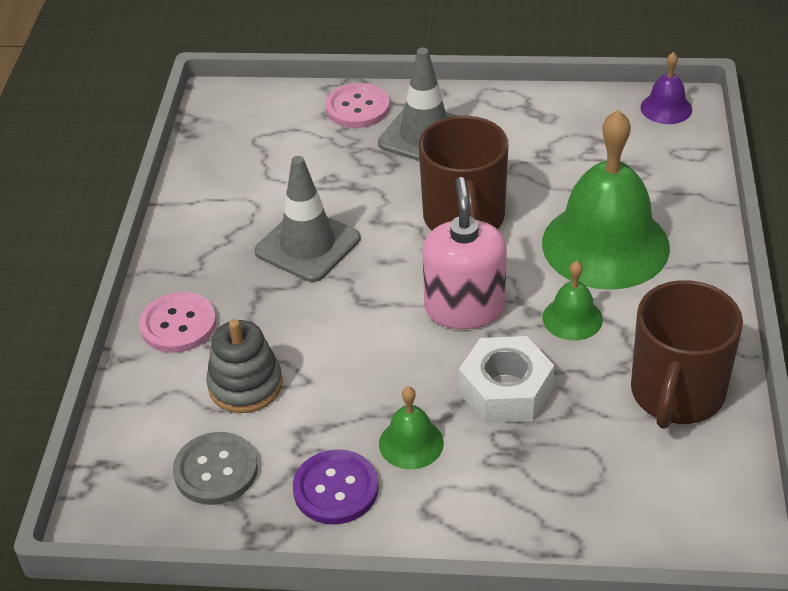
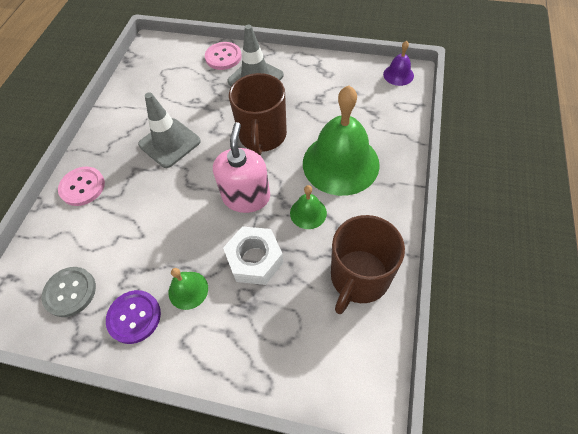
camera: 10 degrees right, 15 degrees up
grey stacking toy [206,319,283,413] -> none

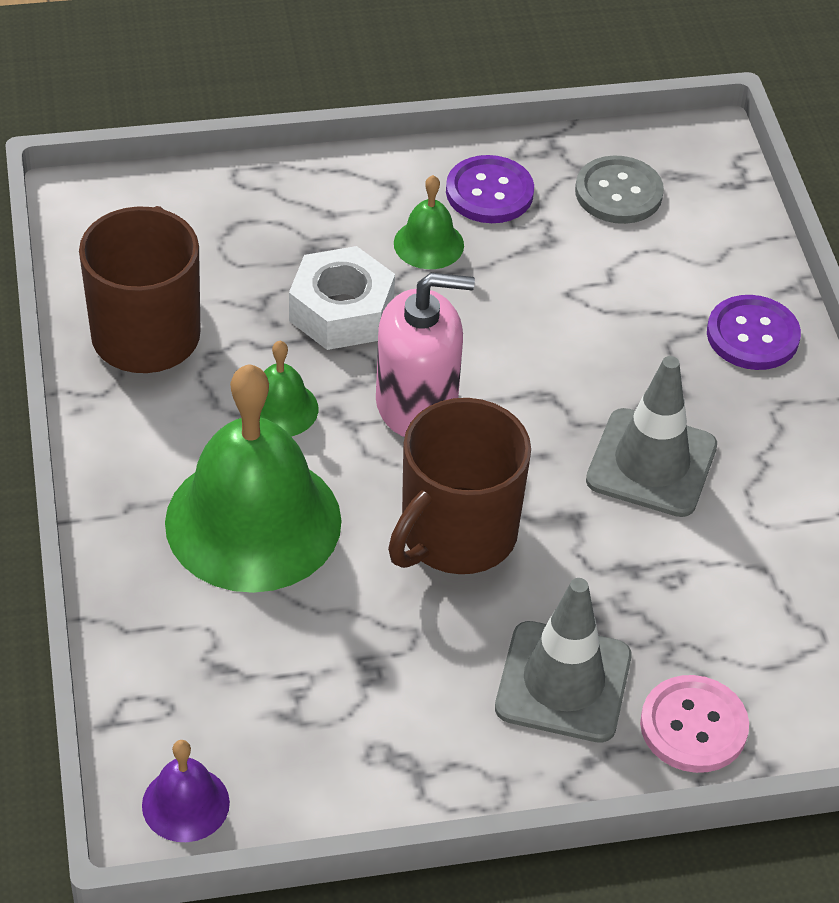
camera: 150 degrees right, 10 degrees down
pink button [58,167,105,206] -> purple button [707,295,801,370]
pink soap dispenser [213,122,270,213] -> pink soap dispenser turned 75 degrees counterclockwise [376,273,475,437]
brown mug [229,73,287,155] -> brown mug turned 120 degrees counterclockwise [388,398,531,574]

